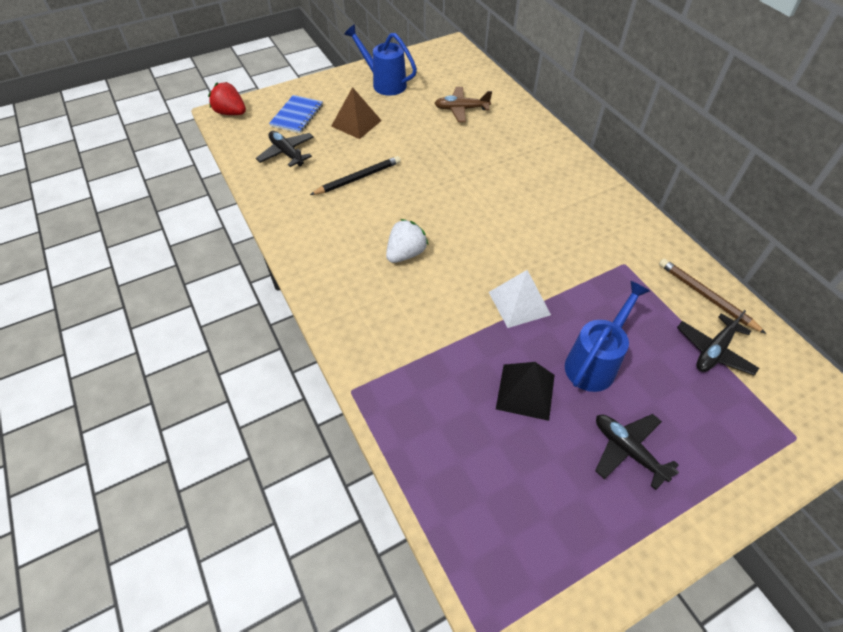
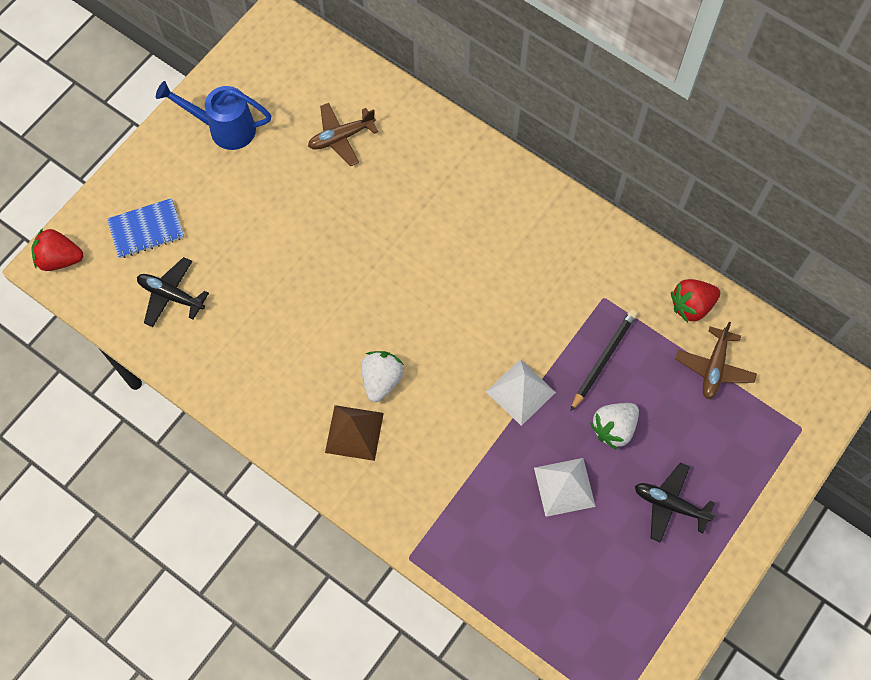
camera: 25 degrees left, 15 degrees up
blue notebook [269,95,323,133] -> blue notebook turned 75 degrees clockwise [107,198,184,258]
black pencil [310,156,401,195] -> black pencil moved to [570,309,637,411]
brown pyramid [331,87,382,139] -> brown pyramid moved to [325,405,384,461]
black pyramid [496,362,555,421] -> white pyramid [534,458,596,517]
blue watering can [565,281,650,392] -> white strawberry [590,403,639,450]
brown pencil [659,258,766,334] -> red strawberry [671,279,720,323]
black plane [677,310,759,376] -> brown plane [675,322,757,399]

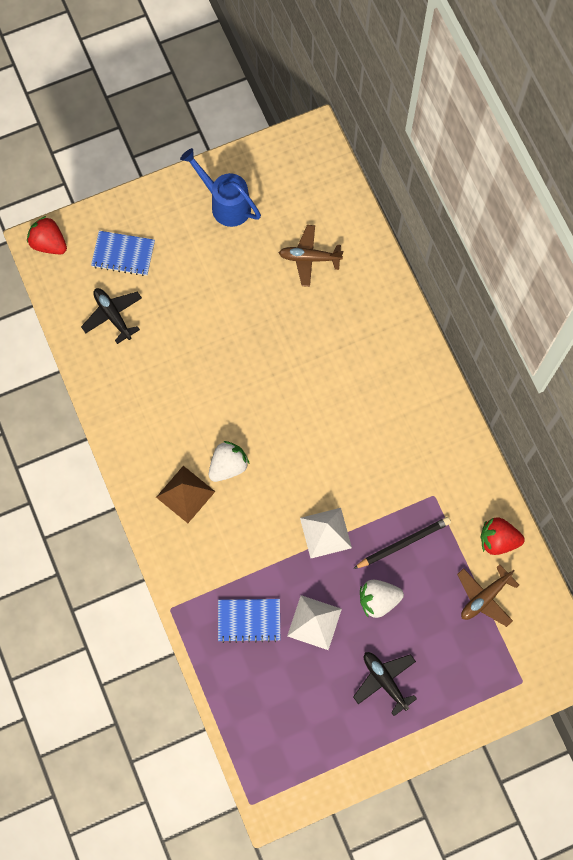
camera: 30 degrees right, 5 degrees up
none -> blue notebook [218,599,280,643]

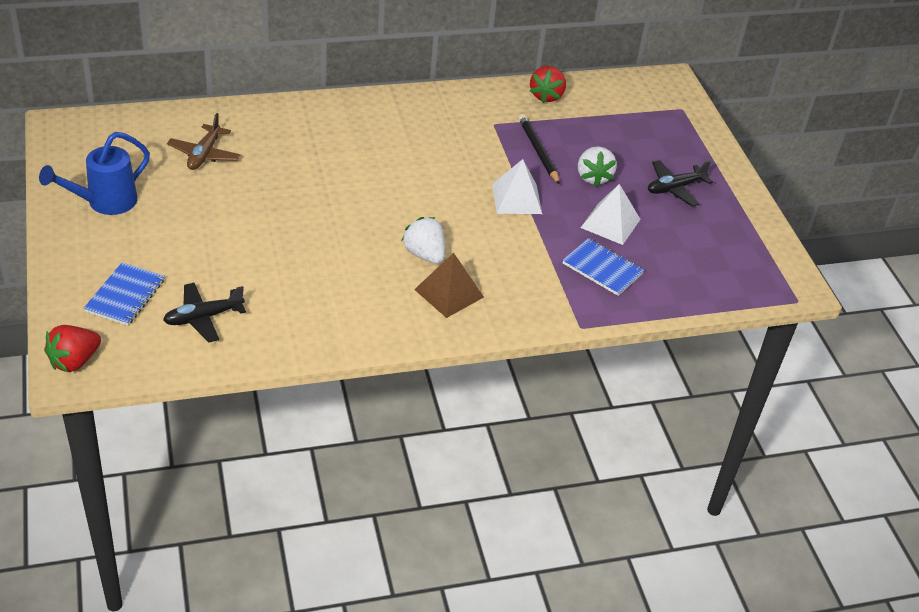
camera: 85 degrees left, 30 degrees down
blue notebook [218,599,280,643] -> blue notebook turned 60 degrees counterclockwise [563,238,644,296]
brown plane [457,564,519,627] -> none

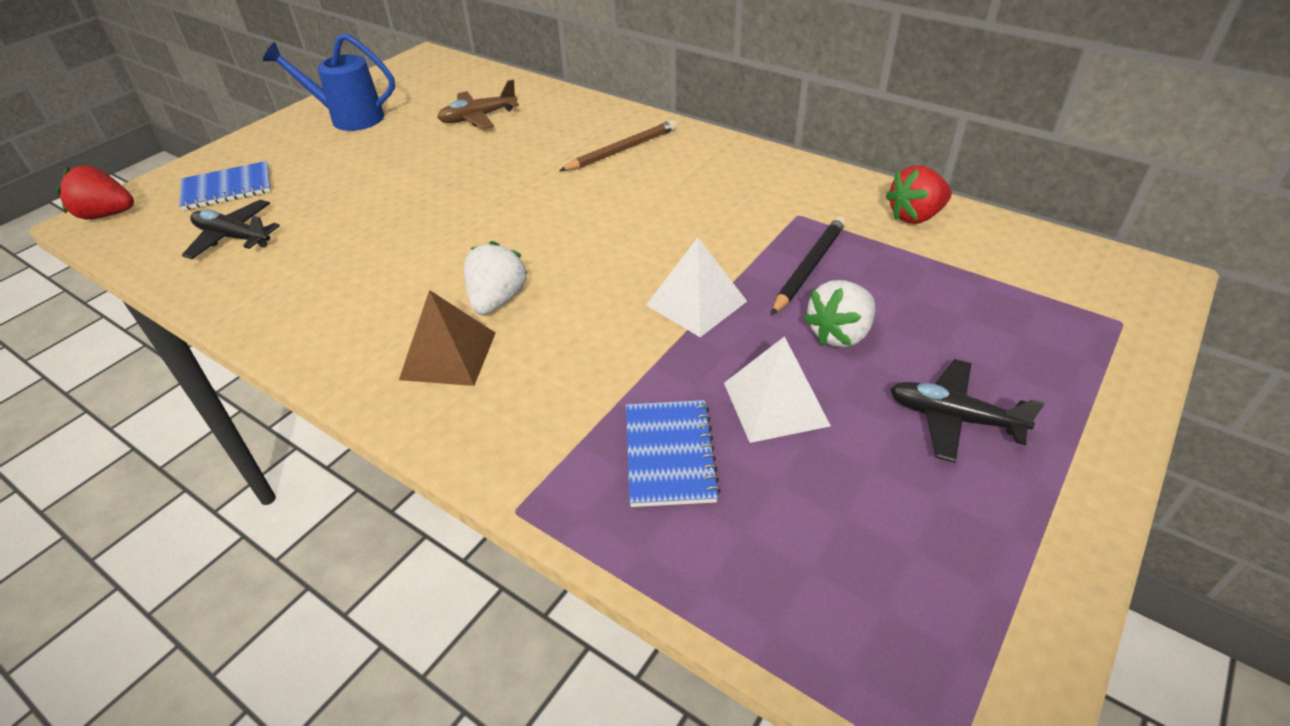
camera: 55 degrees right, 0 degrees up
none -> brown pencil [559,120,677,171]

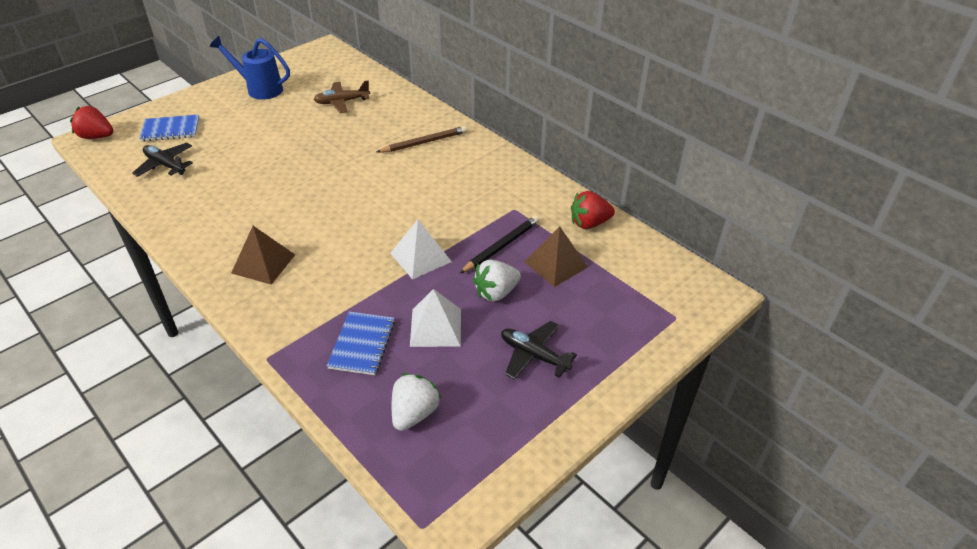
camera: 10 degrees right, 0 degrees up
white strawberry [464,241,528,315] -> white strawberry moved to [392,373,441,431]
none -> brown pyramid [524,226,588,287]

